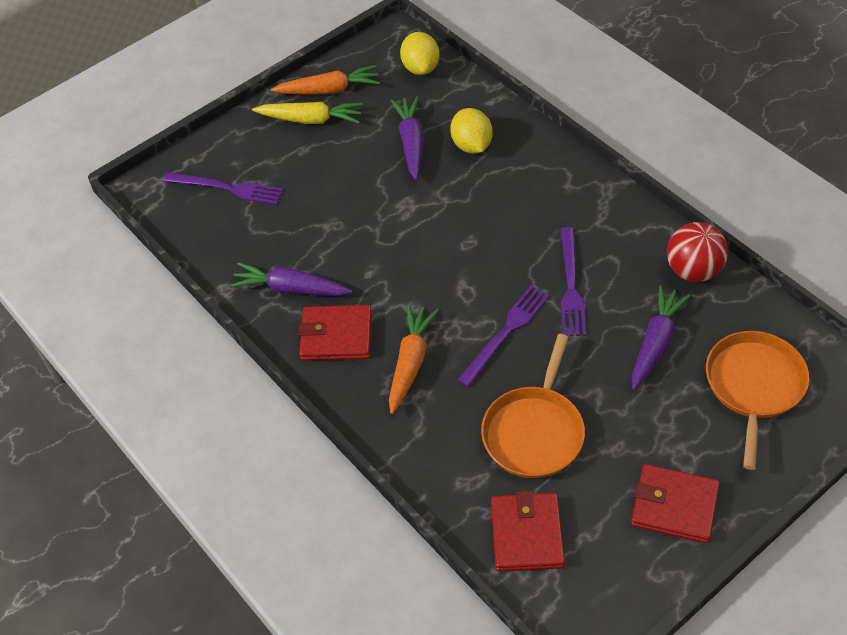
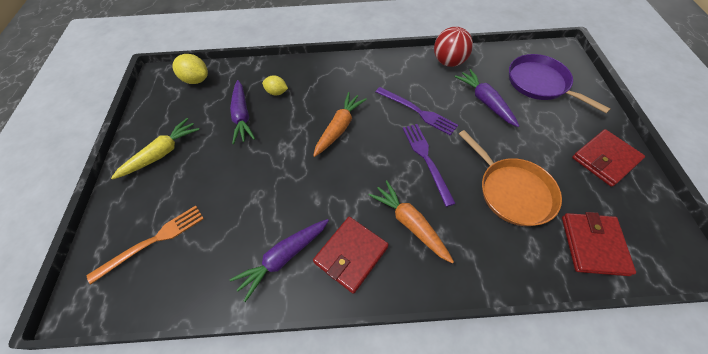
camera: 55 degrees left, 5 degrees up
purple fork [162,172,283,205] -> orange fork [87,206,204,284]
orange carrot [271,65,380,95] -> orange carrot moved to [313,92,367,157]
purple carrot [391,96,424,180] -> purple carrot turned 135 degrees counterclockwise [230,80,255,144]
yellow lemon [450,108,493,154] -> yellow lemon [262,75,288,95], size x0.66
red wallet [491,490,565,572] -> red wallet turned 60 degrees clockwise [562,212,636,276]
orange pan [706,331,809,470] -> purple pan [509,54,610,113]

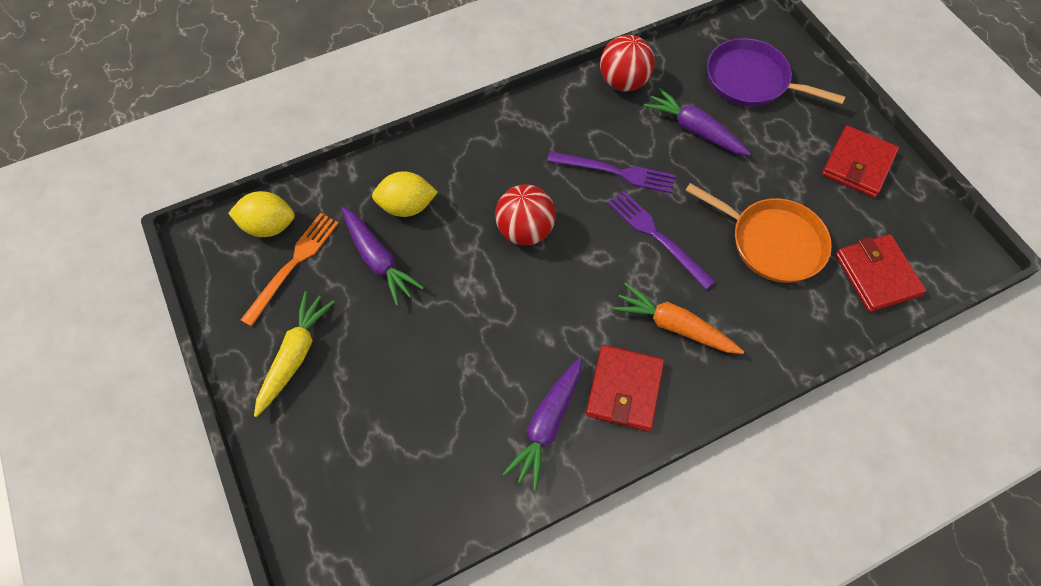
camera: 25 degrees left, 5 degrees up
orange fork [87,206,204,284] -> orange fork moved to [241,213,339,327]
yellow lemon [262,75,288,95] -> yellow lemon [372,171,438,217], size x1.52
orange carrot [313,92,367,157] -> red ball [495,184,556,246]

